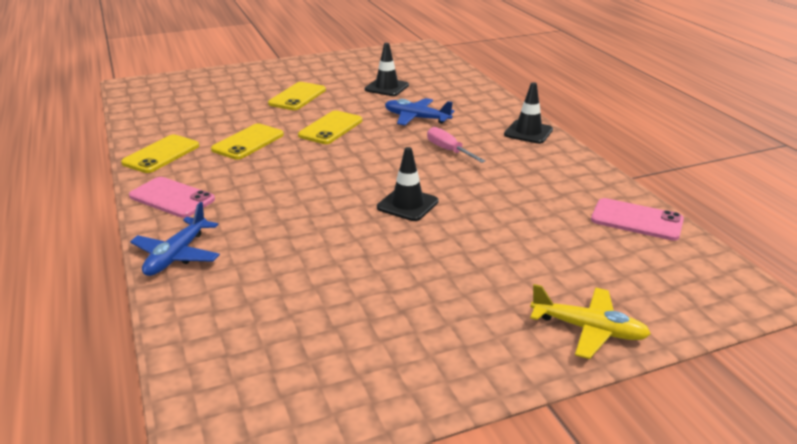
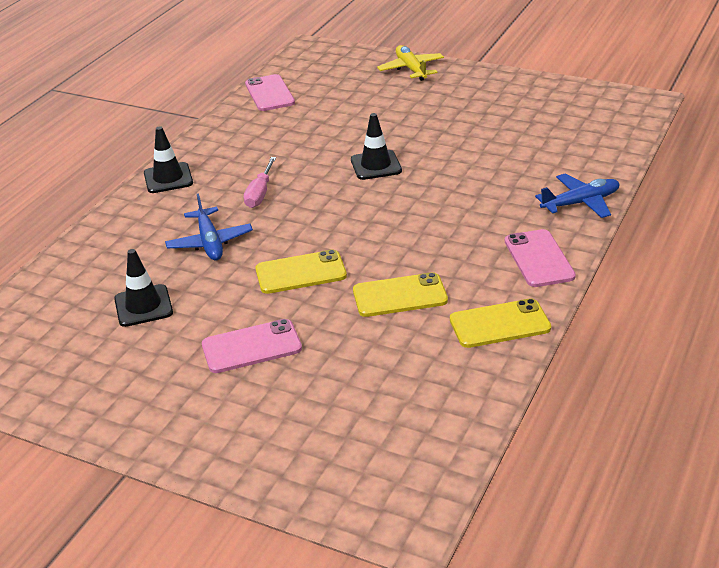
camera: 130 degrees left, 5 degrees up
yellow phone [268,82,326,110] -> pink phone [202,319,302,373]

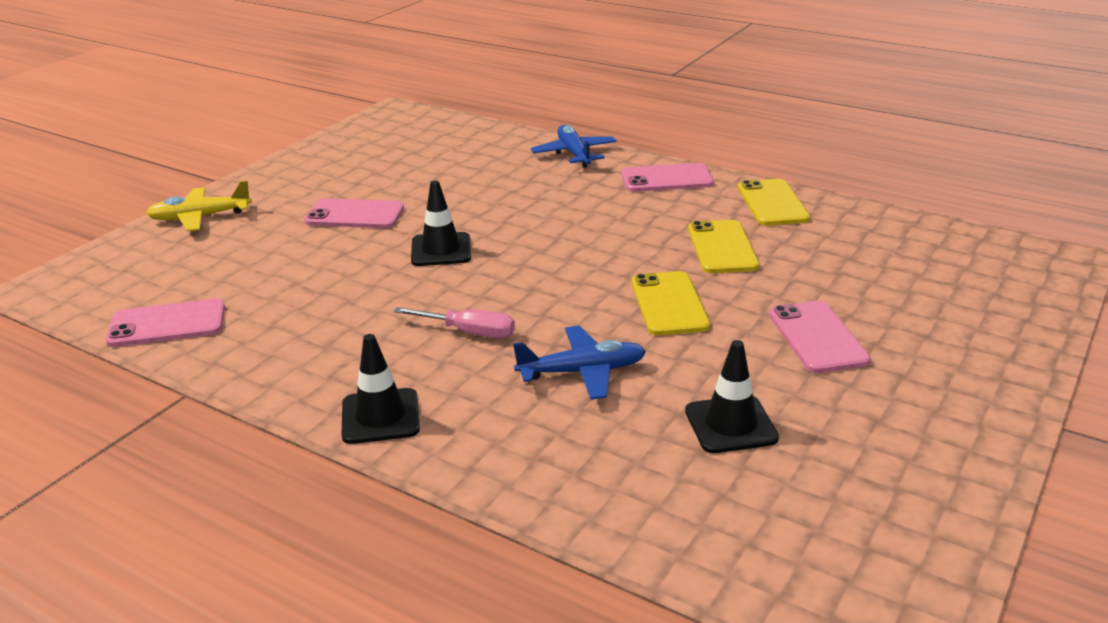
camera: 85 degrees left, 5 degrees down
none -> pink phone [304,198,404,228]

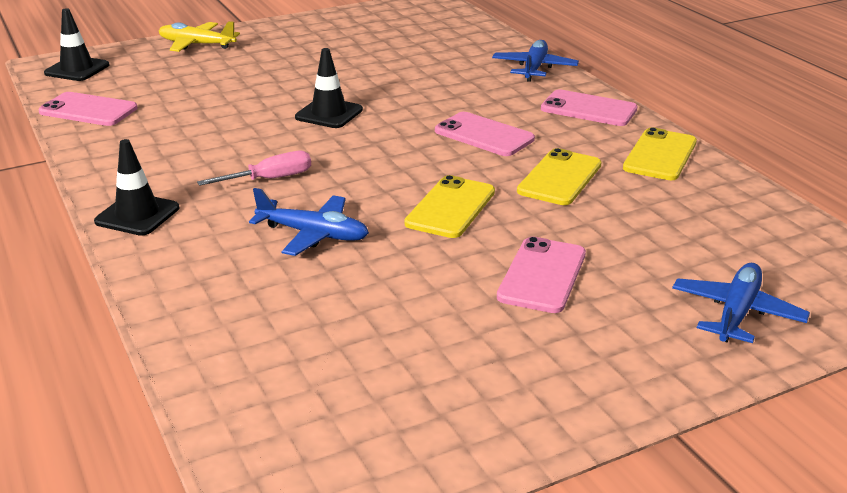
camera: 30 degrees right, 0 degrees up
pink phone [304,198,404,228] -> pink phone moved to [435,112,535,156]
pink screwdriver [393,307,515,338] -> pink screwdriver turned 75 degrees counterclockwise [197,151,311,186]
black traffic cone [685,340,779,453] -> black traffic cone moved to [44,8,110,81]
none -> blue plane [672,263,810,343]

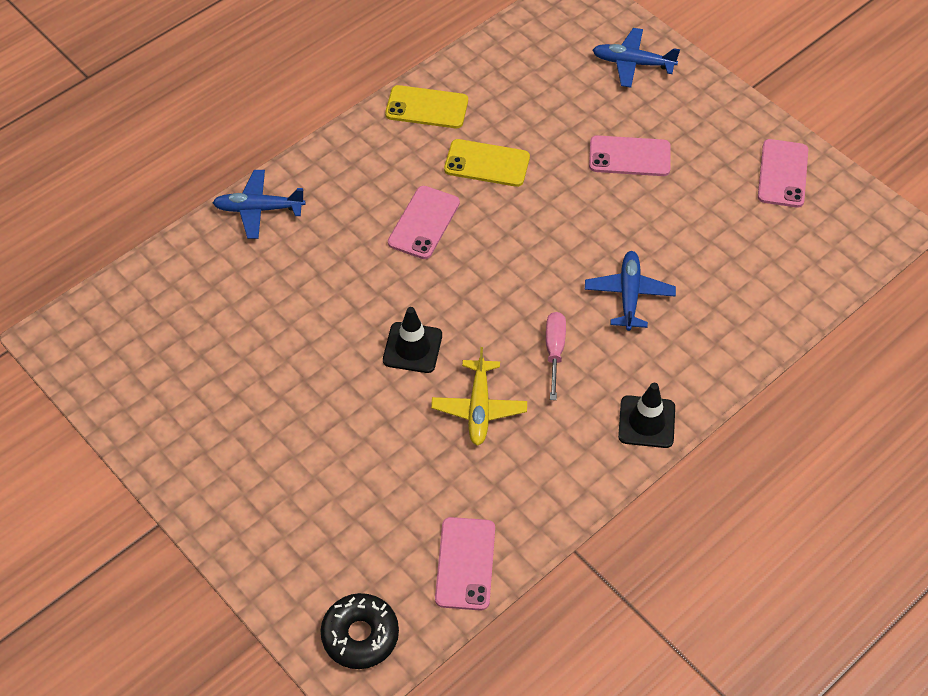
camera: 105 degrees left, 25 degrees up
black traffic cone [44,8,110,81] -> black donut [321,593,399,669]
yellow plane [159,21,240,52] -> yellow plane moved to [431,347,527,446]
pink screwdriver [197,151,311,186] -> pink screwdriver turned 45 degrees clockwise [546,312,566,400]
yellow phone [404,175,495,238] -> none
pink phone [541,89,637,126] -> pink phone moved to [758,139,808,208]

